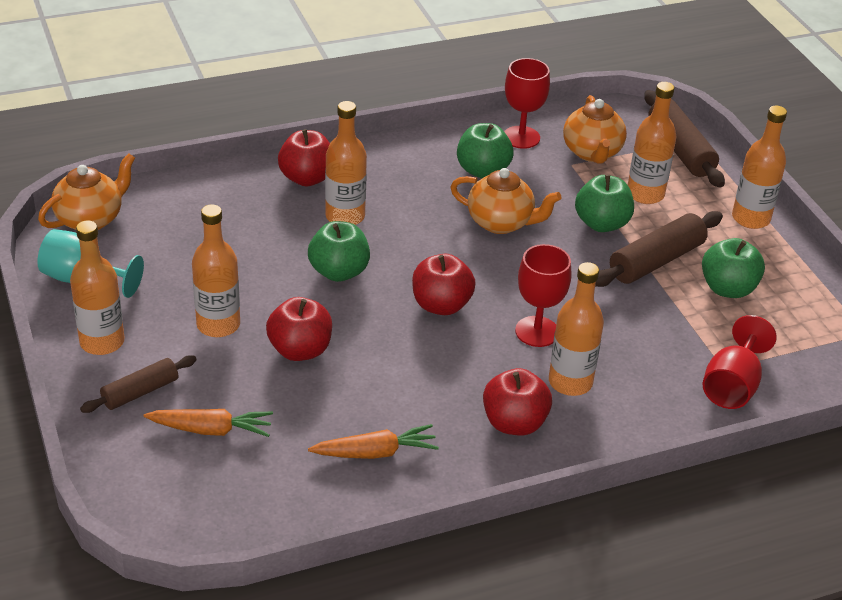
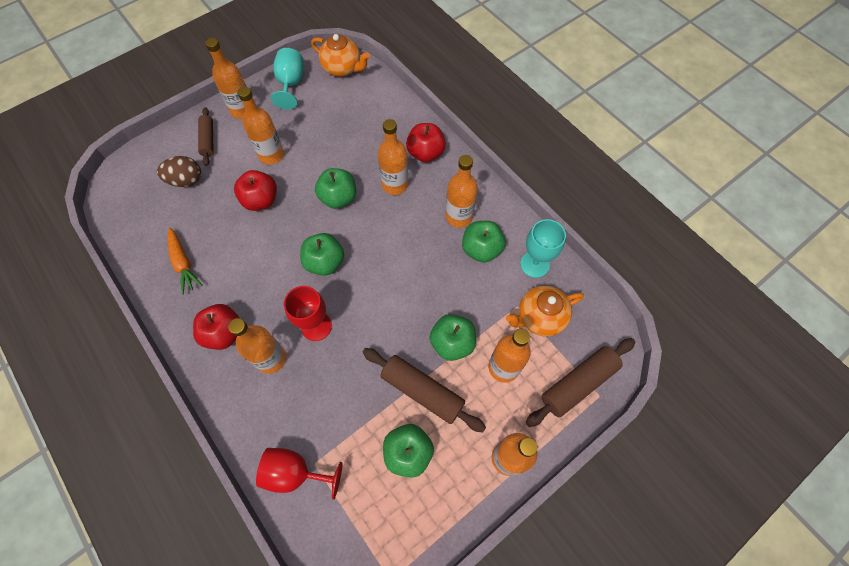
camera: 75 degrees right, 25 degrees up
brown rolling pin [80,355,197,413] -> brown rolling pin turned 45 degrees clockwise [198,107,214,166]
orange carrot [144,409,273,437] -> brown egg [157,156,201,187]
red apple [412,254,476,315] -> green apple [300,233,344,276]
orange teapot [451,168,561,234] -> none
red goblet [504,58,550,149] -> turquoise goblet [520,219,566,278]
none -> orange bottle [446,155,478,228]

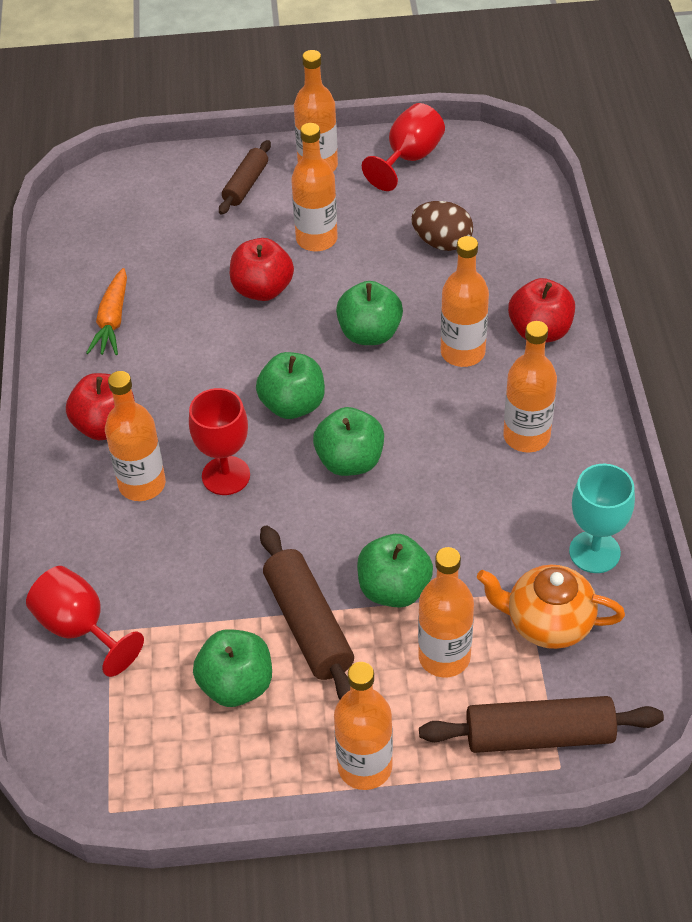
camera: 35 degrees right, 15 degrees down
brown egg [157,156,201,187] -> brown egg moved to [411,201,473,251]
turquoise goblet [271,48,304,110] -> red goblet [362,103,445,191]
orange teapot [311,34,370,77] -> none
green apple [462,221,505,263] -> green apple moved to [313,407,384,476]

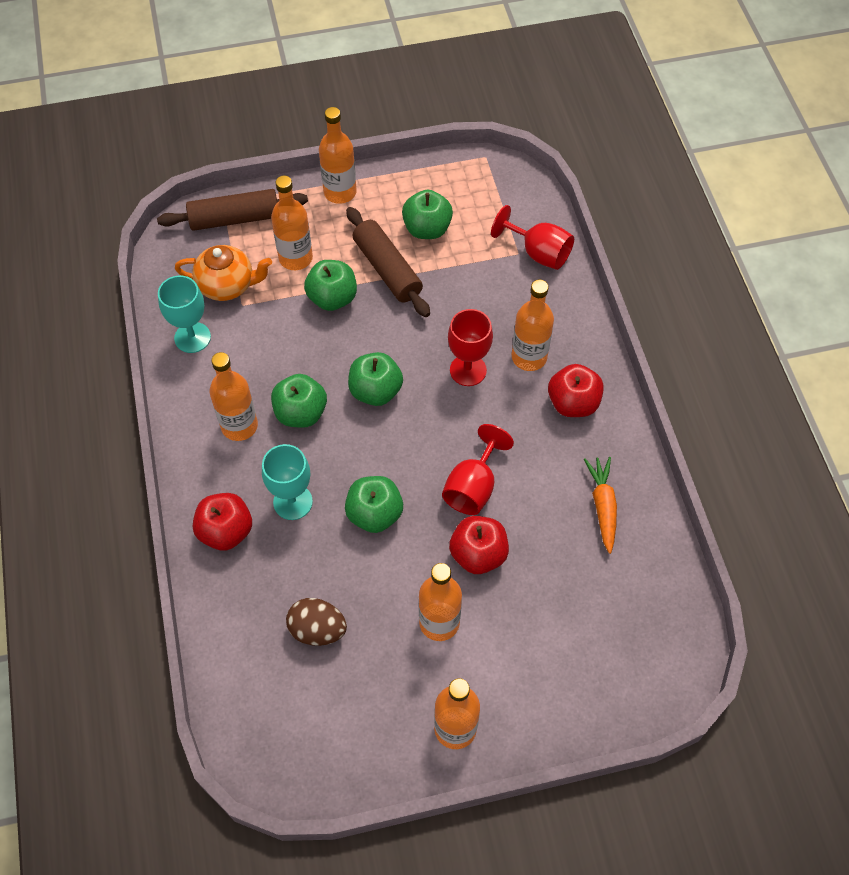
camera: 170 degrees right, 10 degrees up
brown rolling pin [219,140,271,215] -> none
green apple [256,352,325,419] -> green apple moved to [271,374,327,428]
red goblet [362,103,445,191] -> red goblet moved to [442,424,514,515]
orange bottle [441,236,489,367] -> turquoise goblet [262,444,313,520]

